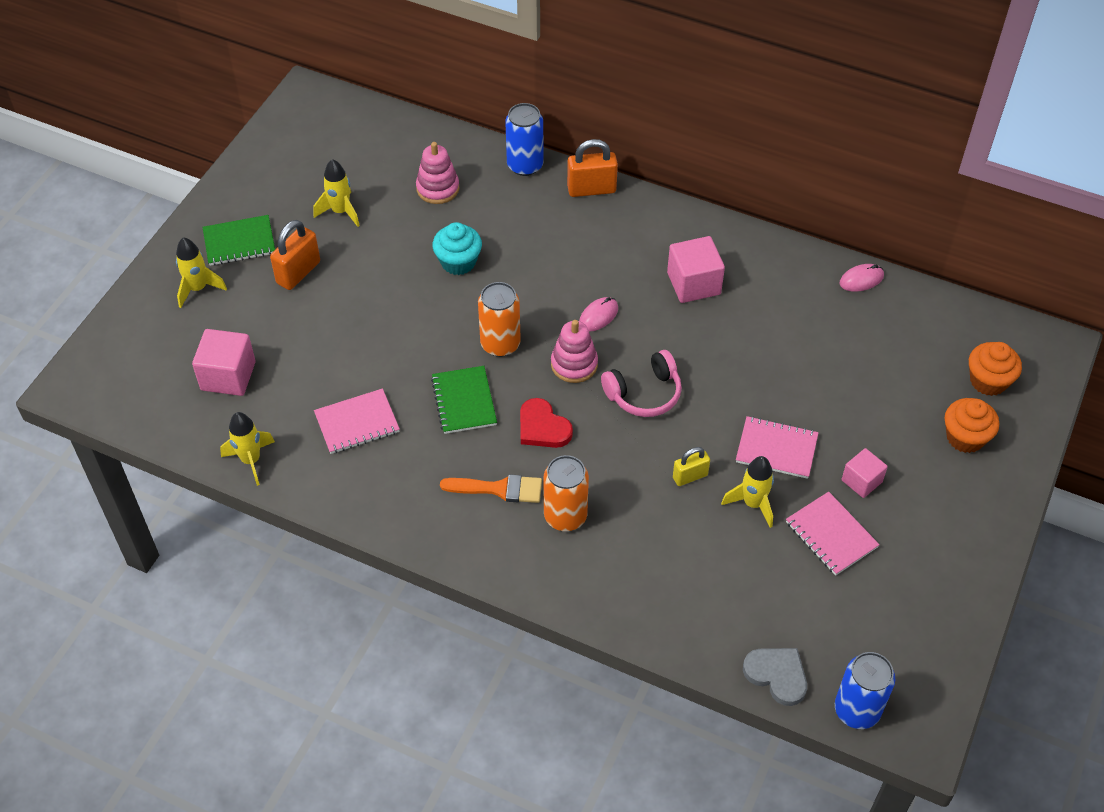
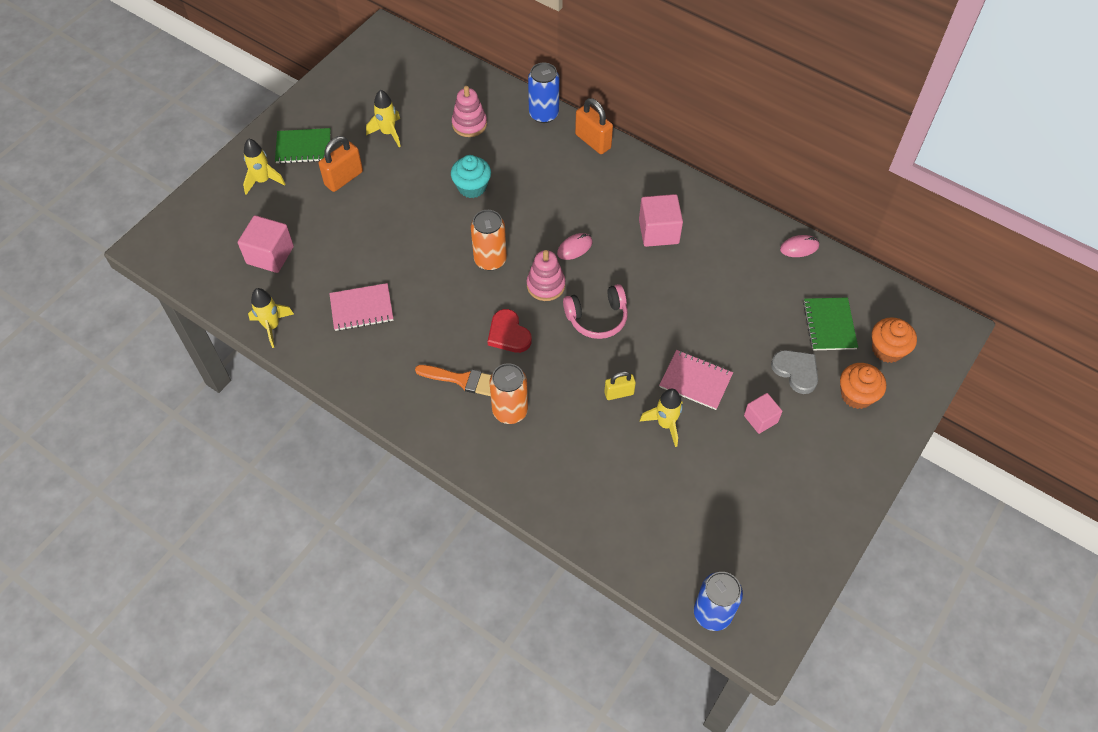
camera: 10 degrees right, 5 degrees up
green notebook [431,366,497,434] -> green notebook moved to [803,297,858,350]
orange padlock [567,139,618,197] -> orange padlock turned 45 degrees clockwise [575,98,613,154]
grey heart [743,648,807,706] -> grey heart moved to [771,350,818,394]
pink notebook [786,492,880,575] -> none

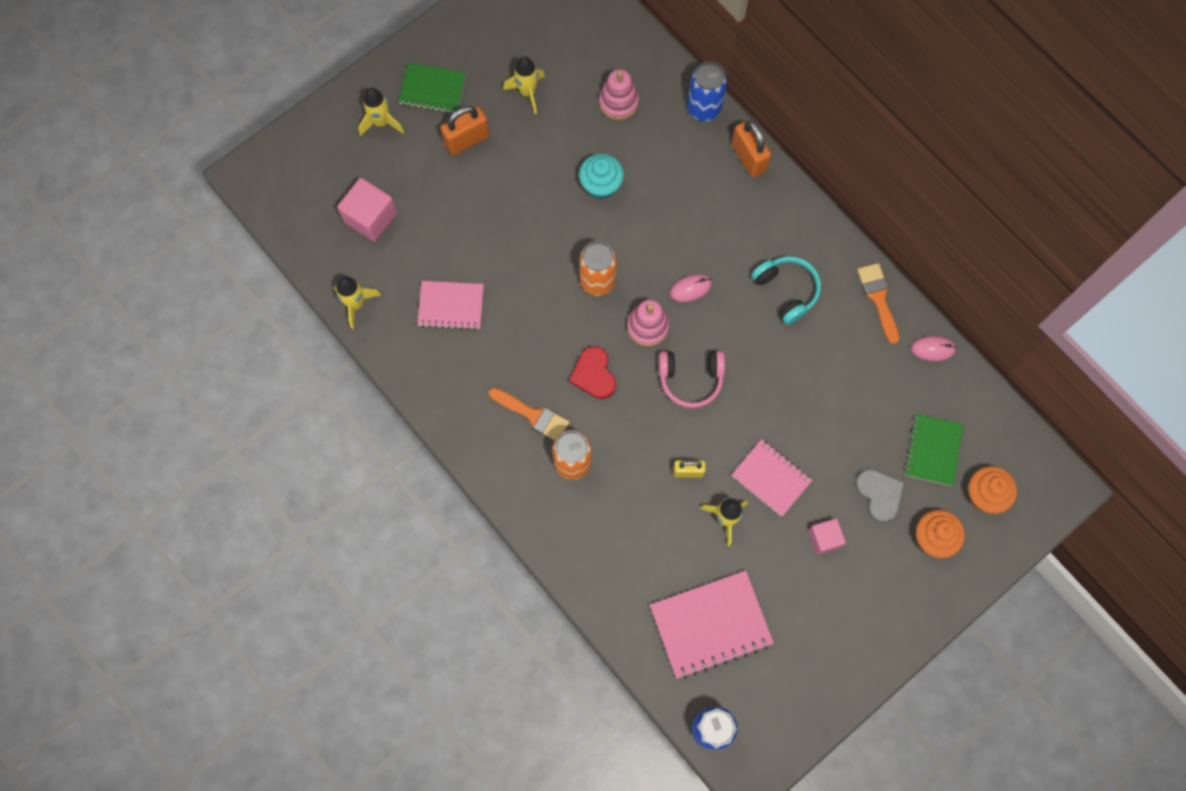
camera: 15 degrees right, 15 degrees up
pink cube [639,194,683,247] -> turquoise headphones [751,256,821,325]
none -> pink notebook [650,571,774,679]
none -> orange brush [857,263,899,344]

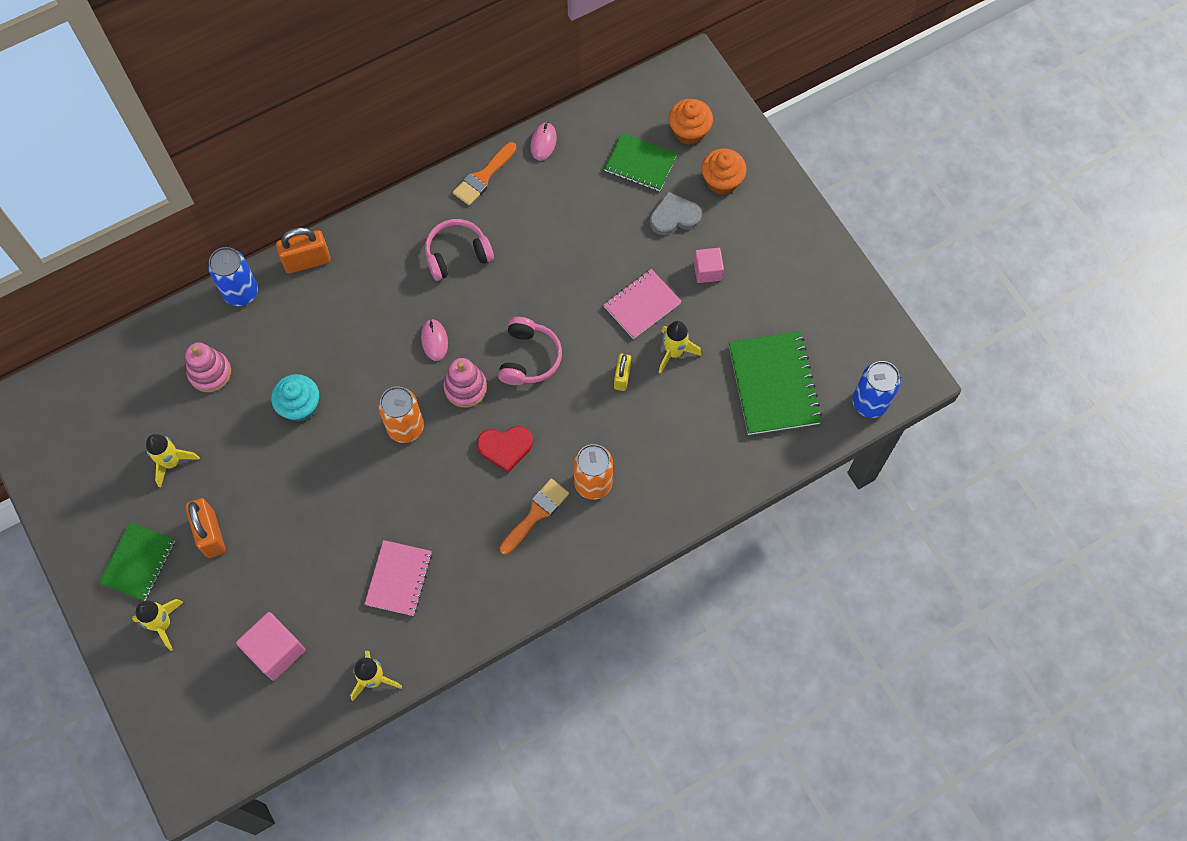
camera: 80 degrees left, 5 degrees down
pink notebook [650,571,774,679] -> green notebook [728,331,822,435]
turquoise headphones [751,256,821,325] -> pink headphones [425,219,494,281]
orange brush [857,263,899,344] -> orange brush turned 45 degrees counterclockwise [453,142,517,205]

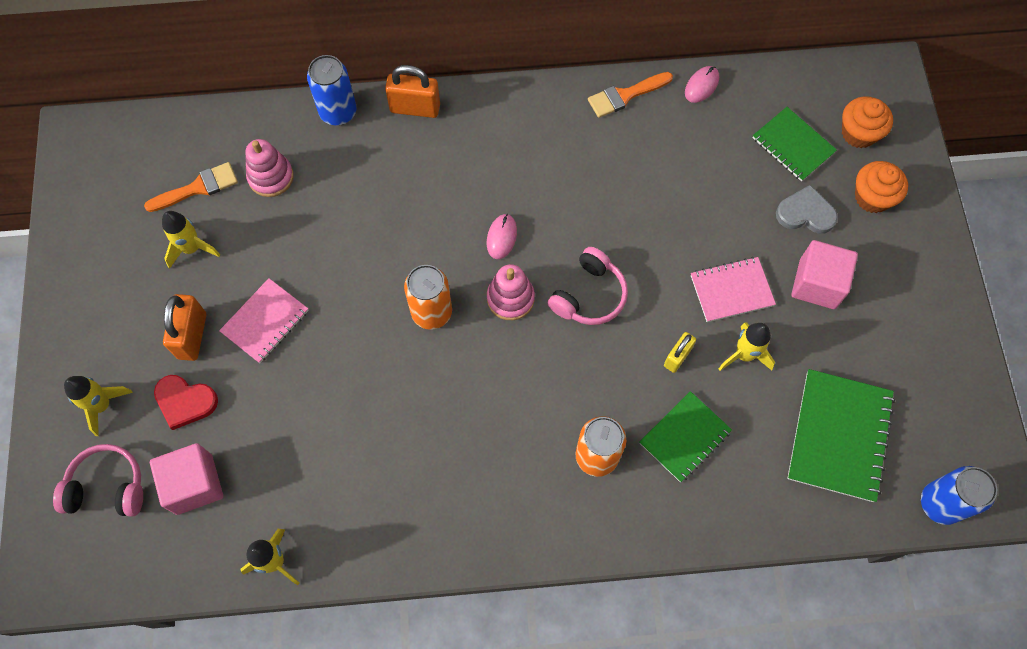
camera: 25 degrees right, 0 degrees up
green notebook [99,522,175,601] -> green notebook moved to [640,391,732,482]
turquoise cupcake [271,374,319,422] -> none
pink notebook [365,540,432,616] -> pink notebook moved to [219,278,309,363]
pink headphones [425,219,494,281] -> pink headphones moved to [53,444,143,517]
red heart [477,426,533,473] -> red heart moved to [154,375,218,430]
orange brush [500,479,569,554] -> orange brush moved to [144,162,238,212]
pink cube [694,248,724,283] -> pink cube [791,240,858,309], size x1.59

